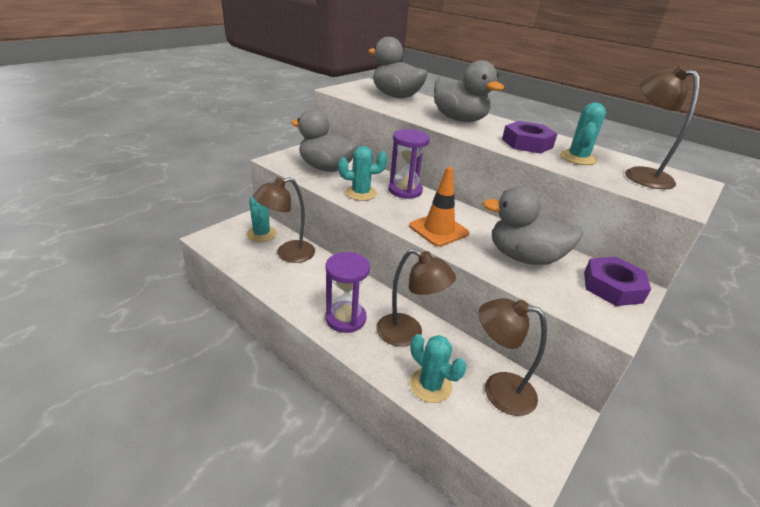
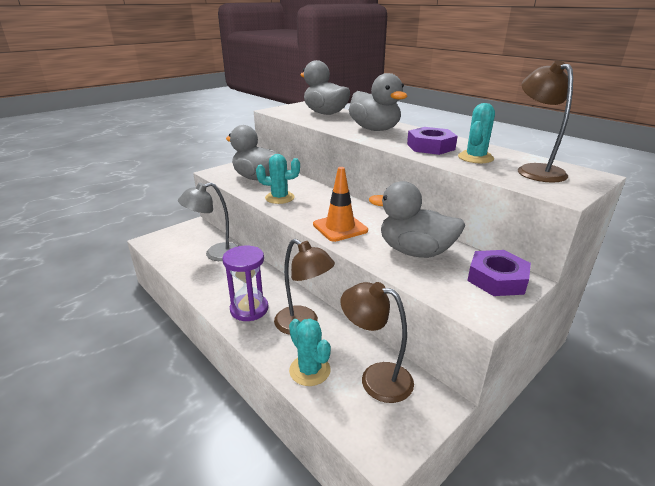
camera: 10 degrees right, 5 degrees down
turquoise cactus [246,195,277,242] -> none
brown lamp [253,177,315,263] -> grey lamp [178,183,238,261]
purple hourglass [388,129,430,199] -> none

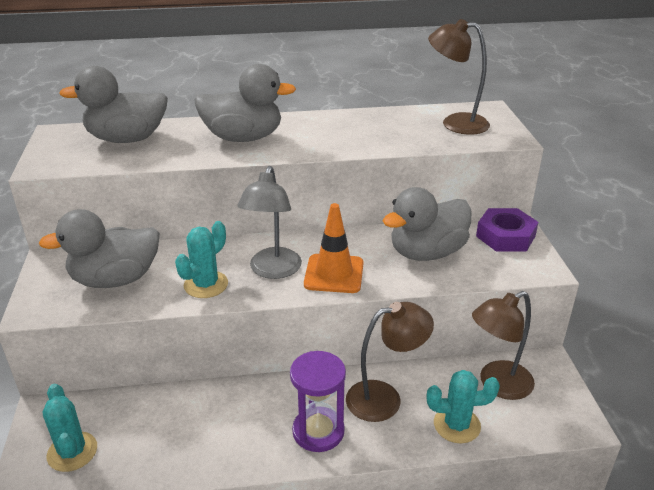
camera: 55 degrees left, 5 degrees up
grey lamp [178,183,238,261] -> grey lamp moved to [237,166,302,279]
purple nut [407,127,458,155] -> none
turquoise cactus [458,103,495,163] -> turquoise cactus moved to [43,384,97,472]

